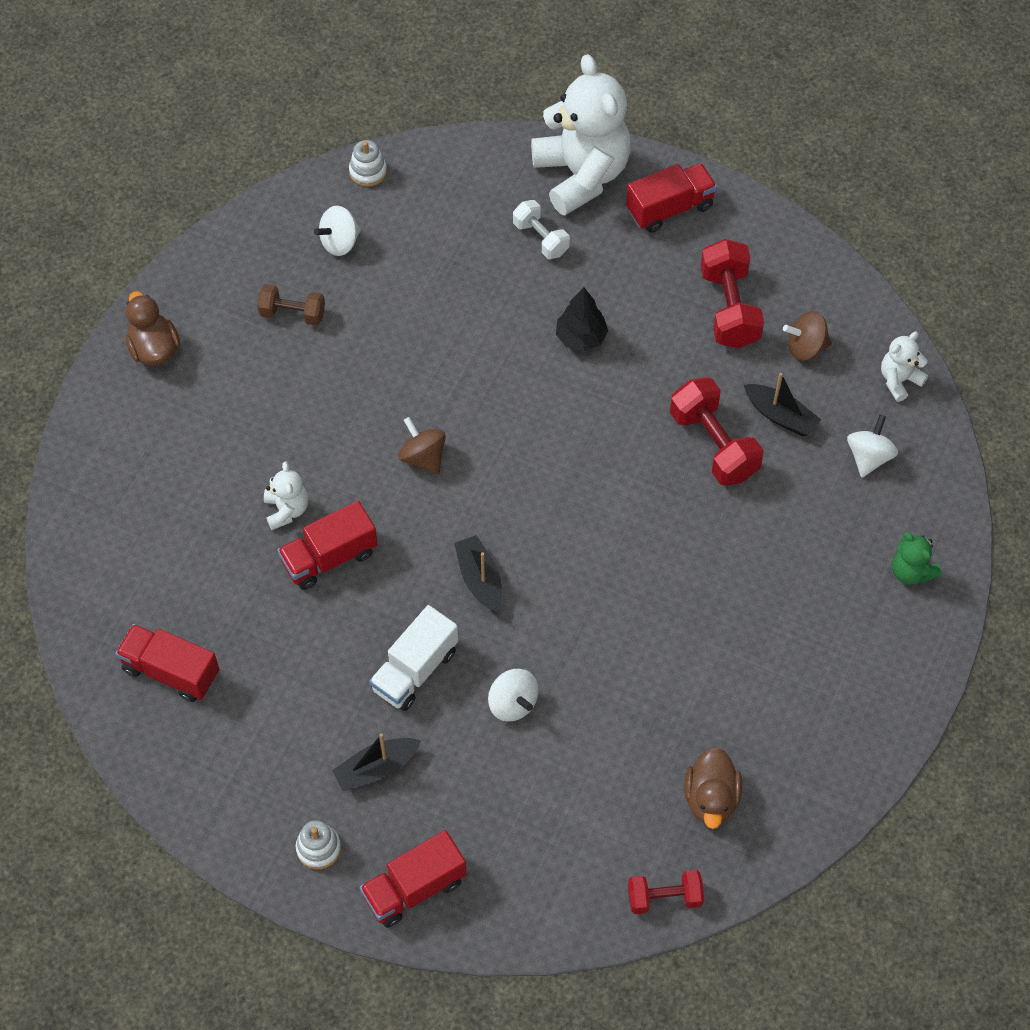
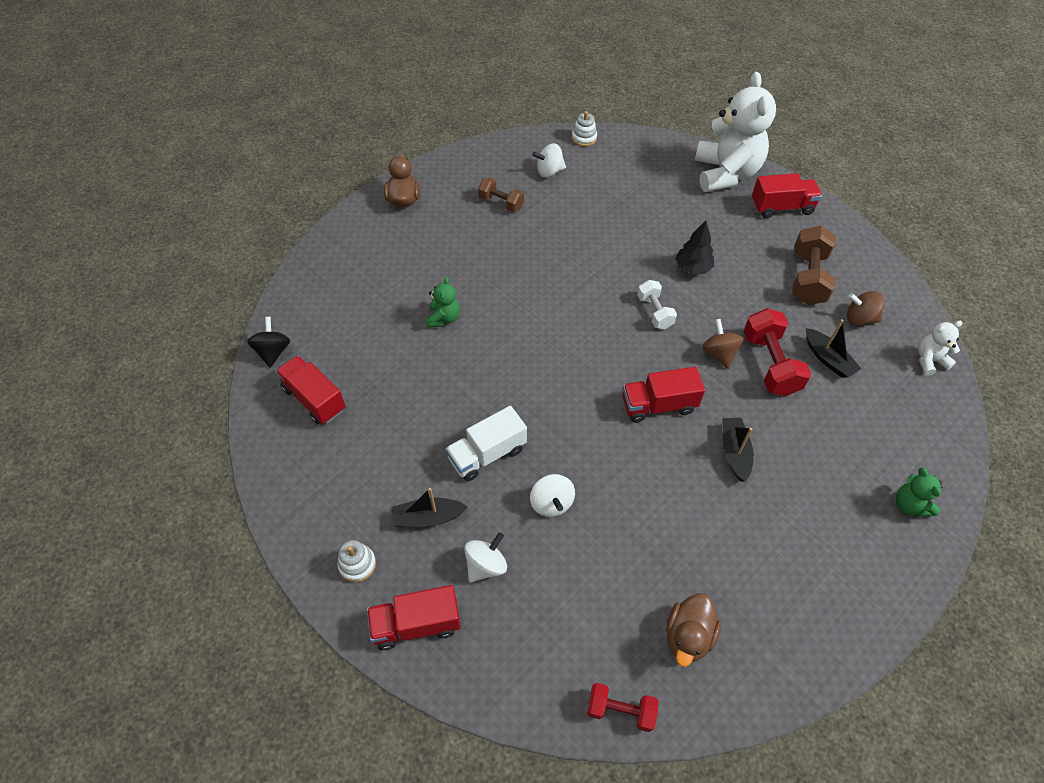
camera: 20 degrees right, 5 degrees down
white teddy bear [264,461,308,530] -> green teddy bear [426,276,460,328]
red truck [278,501,378,590] -> red truck moved to [622,367,705,423]
brown spinning top [399,417,446,475] -> brown spinning top moved to [702,319,744,369]
black boat [454,535,502,613] -> black boat moved to [722,418,754,482]
white dumbbell [513,200,570,259] -> white dumbbell moved to [637,280,677,329]
red dumbbell [701,239,764,348] -> brown dumbbell [792,226,836,305]
white spinning top [847,415,898,477] -> white spinning top moved to [464,532,507,583]
none -> black spinning top [247,317,290,368]

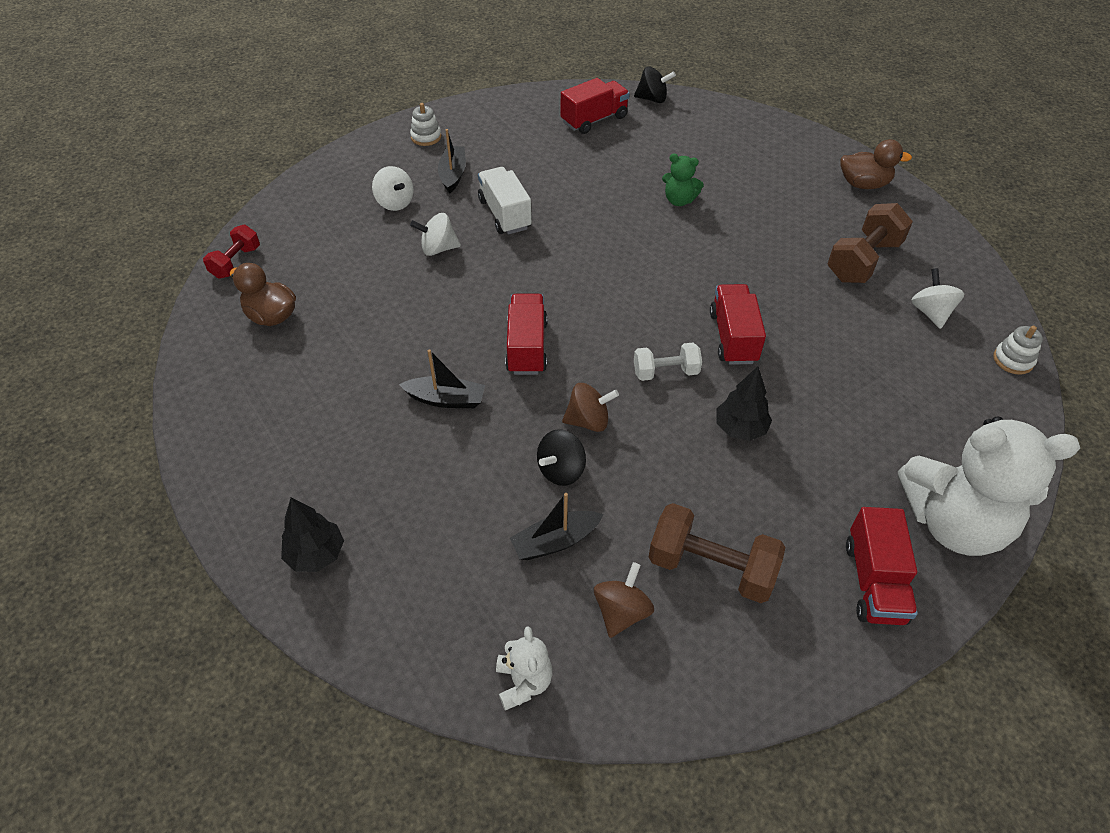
camera: 100 degrees right, 5 degrees down
red truck [367,585,461,650] -> red truck moved to [710,284,766,365]
brown dumbbell [478,178,524,212] -> brown dumbbell [828,203,913,283], size x1.63
red dumbbell [743,308,811,396] -> black spinning top [537,429,586,486]
green teddy bear [896,467,942,517] -> black tree [281,498,344,572]

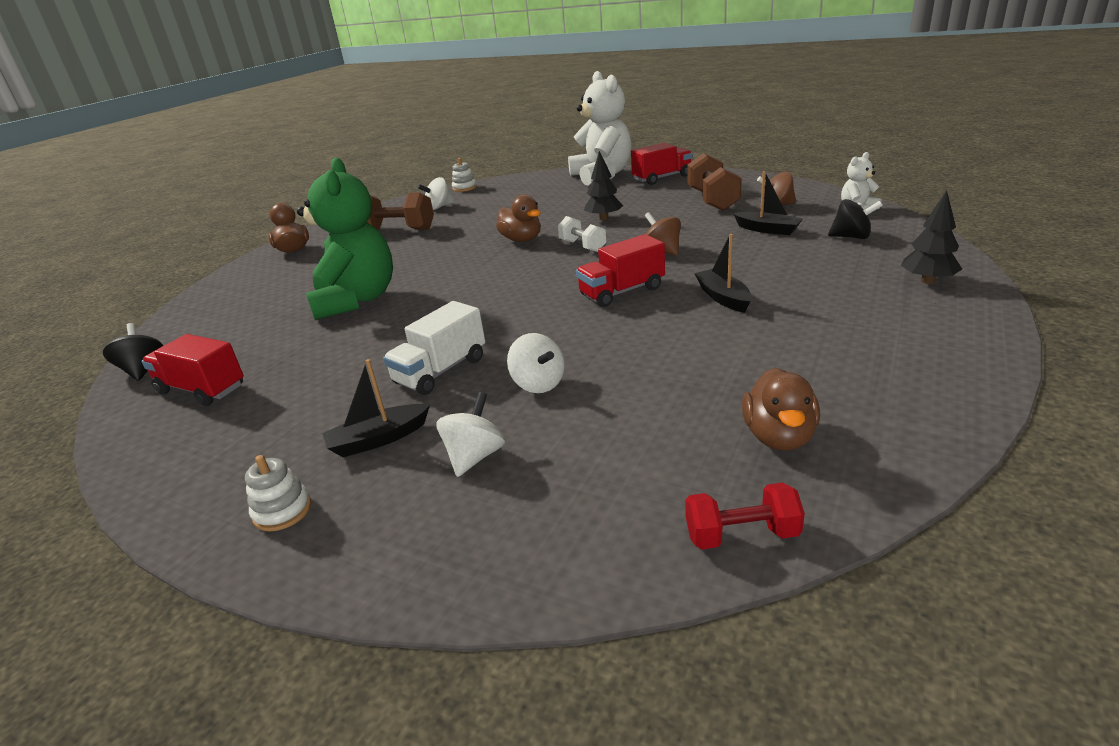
camera: 115 degrees left, 20 degrees down
black spinning top [537,429,586,486] -> black spinning top moved to [828,199,883,239]
green teddy bear [662,154,704,206] -> green teddy bear [297,158,393,320], size x2.24
red truck [710,284,766,365] -> brown duck [496,195,541,242]

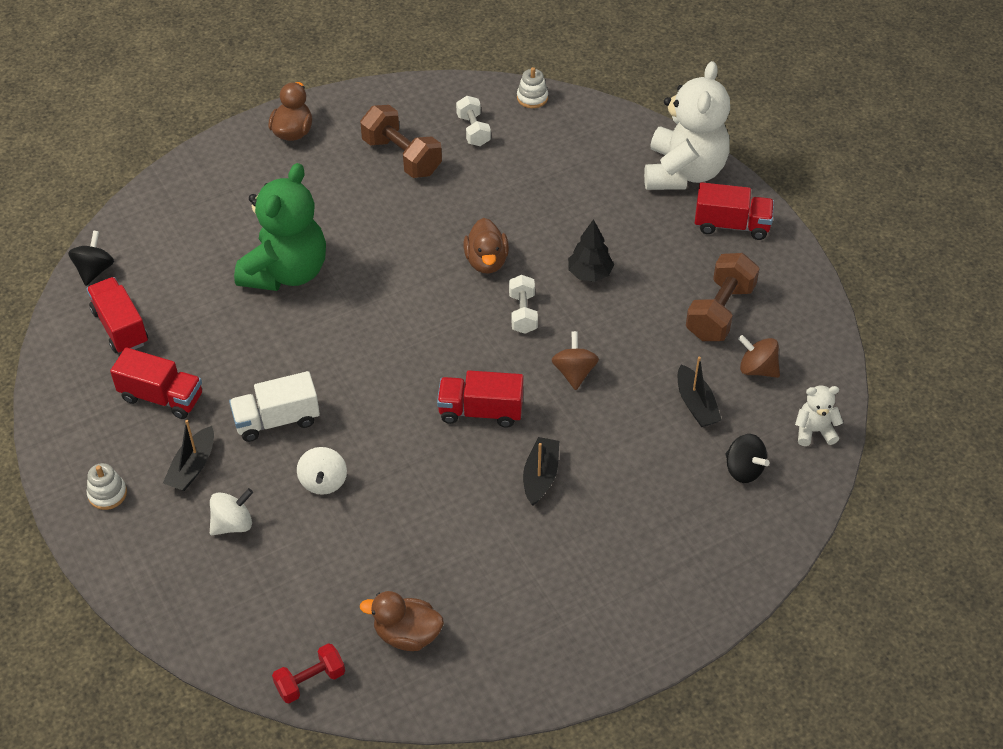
camera: 30 degrees right, 20 degrees up
black boat [322,359,430,457] -> black boat turned 75 degrees counterclockwise [163,420,214,491]
white spinning top [417,177,454,210] -> white dumbbell [456,96,491,146]
red dumbbell [685,483,805,550] -> red dumbbell turned 60 degrees counterclockwise [272,643,345,703]
brown duck [742,368,820,451] -> brown duck turned 60 degrees clockwise [360,591,444,651]
black tree [901,190,962,284] -> none
none -> red truck [110,347,202,419]

